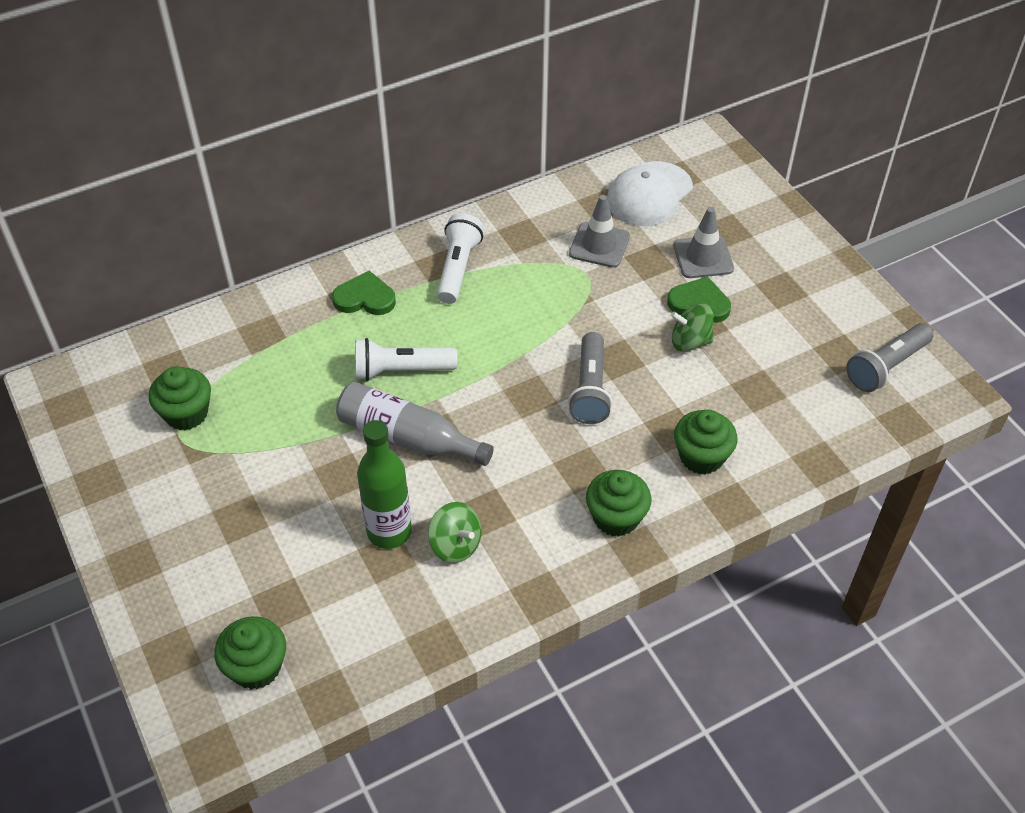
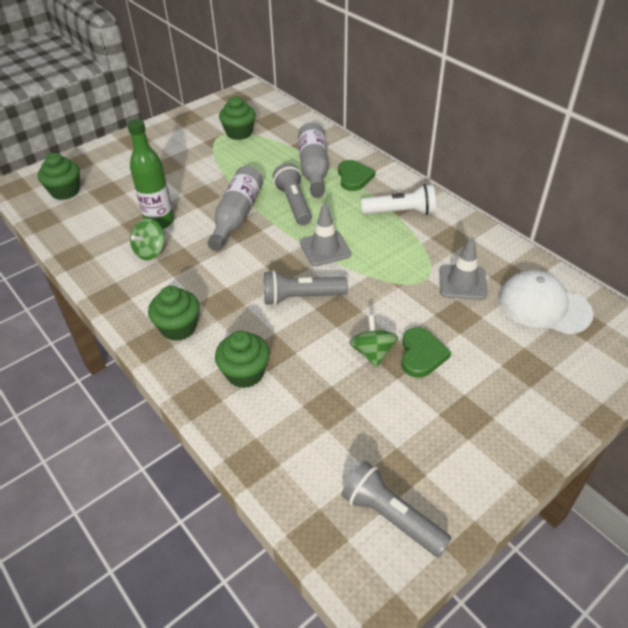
camera: 80 degrees right, 5 degrees down
white flashlight [355,338,457,381] -> grey flashlight [273,163,312,226]
grey traffic cone [673,207,734,278] -> grey traffic cone moved to [300,204,351,266]
none -> grey bottle [298,123,329,198]

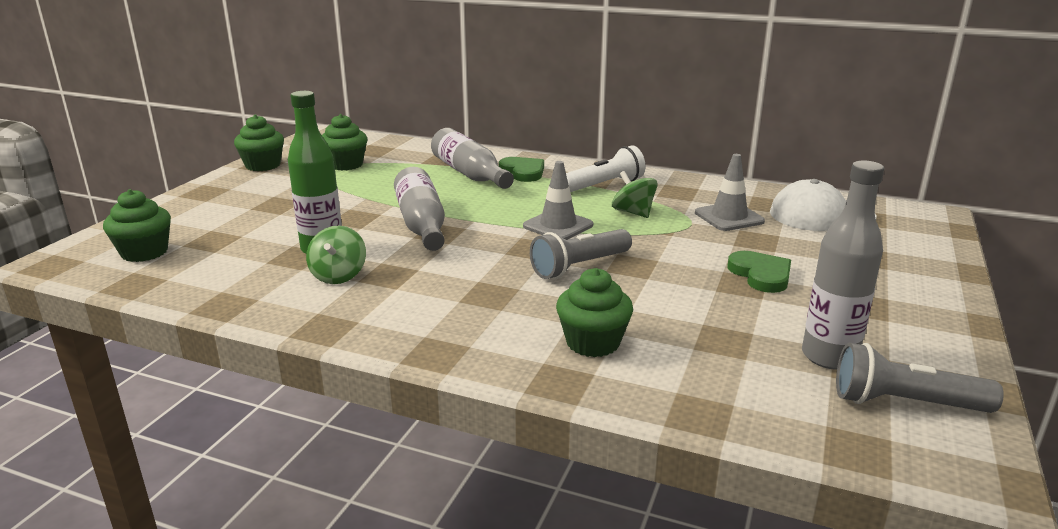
camera: 30 degrees left, 20 degrees down
green cupcake [148,286,200,341] -> green cupcake moved to [234,115,284,171]
grey flashlight [273,163,312,226] -> none
green spinning top [349,315,398,367] -> green spinning top moved to [612,171,658,218]
none -> grey bottle [802,161,884,370]

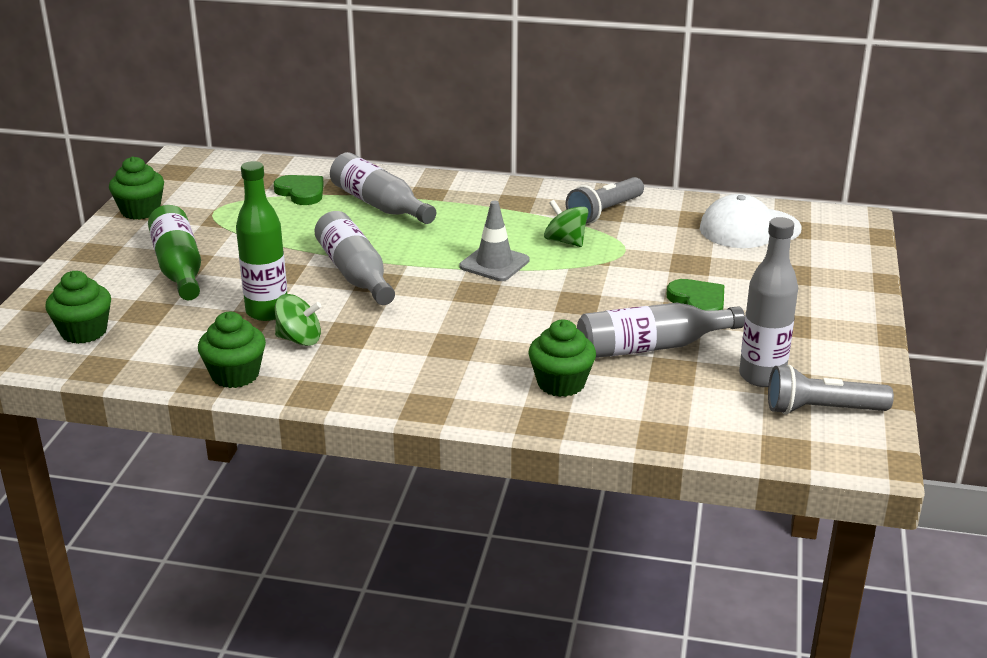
camera: 10 degrees left, 5 degrees up
green spinning top [306,226,366,284] -> green spinning top turned 75 degrees counterclockwise [275,294,321,346]
green cupcake [322,114,368,171] -> green cupcake moved to [198,312,266,388]
green heart [499,157,544,182] -> green heart moved to [274,175,324,205]
grey flashlight [530,229,632,279] -> grey flashlight moved to [566,177,644,224]
white flashlight [566,145,646,192] -> none
grey traffic cone [695,154,765,231] -> none
none -> green bottle [148,205,201,300]
none -> grey bottle [577,303,745,358]

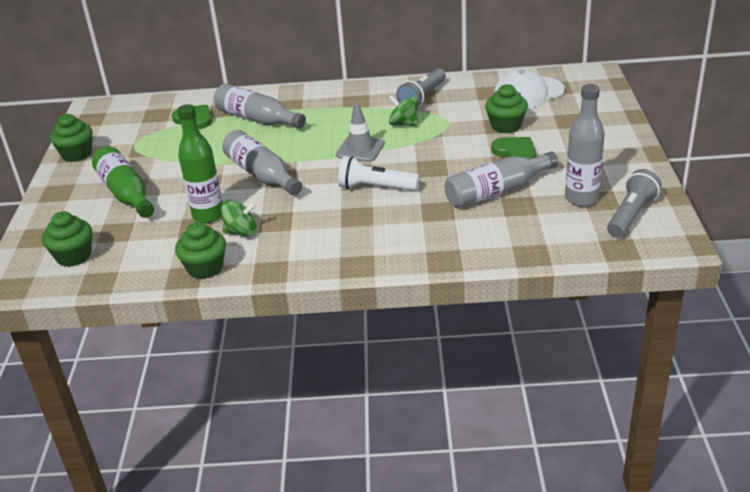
camera: 10 degrees left, 5 degrees up
green cupcake [528,320,596,397] -> green cupcake moved to [485,84,528,134]
grey flashlight [768,365,894,415] -> grey flashlight turned 135 degrees clockwise [607,169,662,238]
none -> white flashlight [338,156,419,191]

